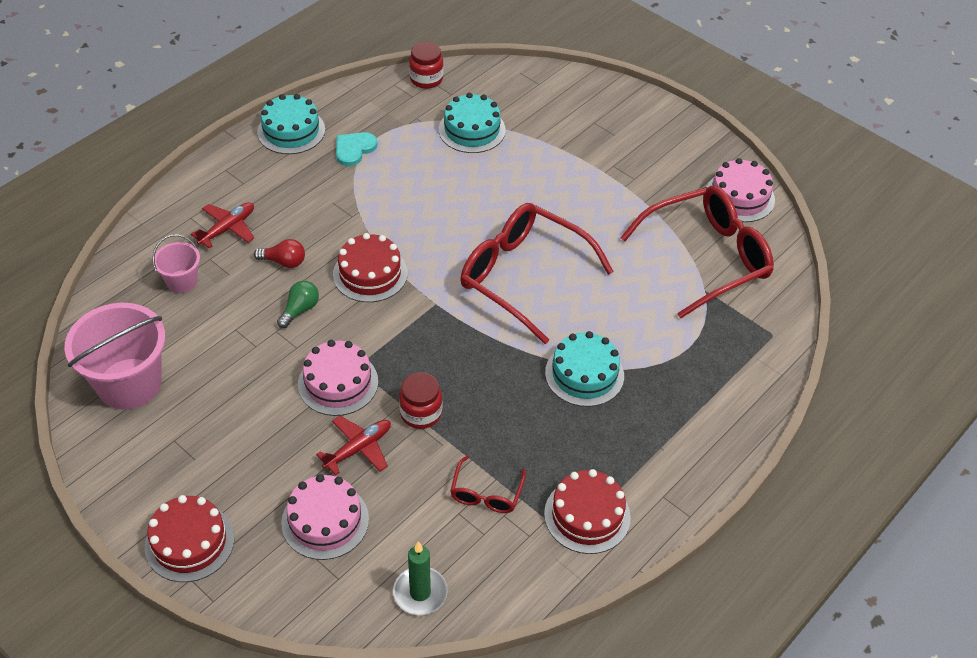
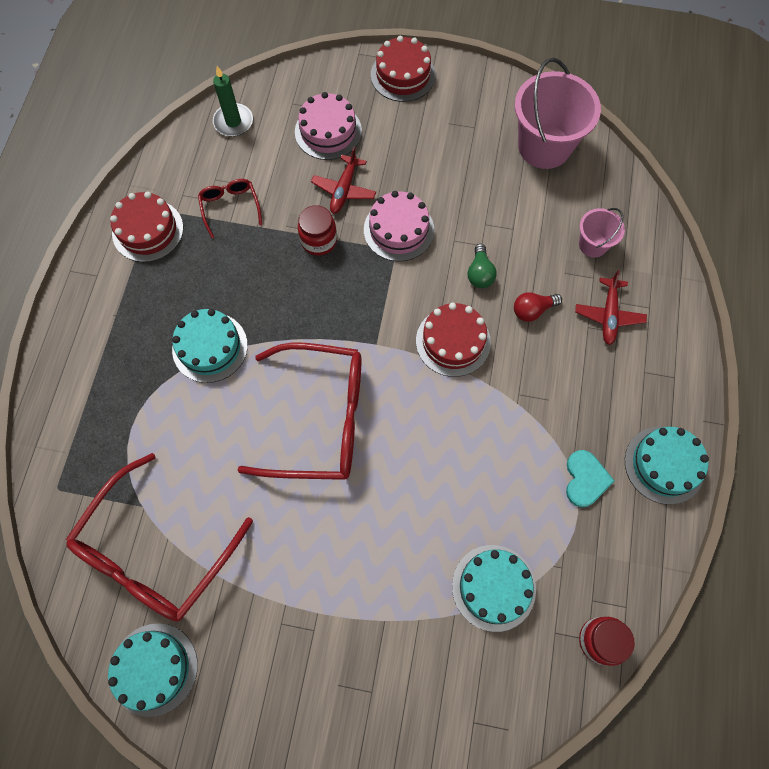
camera: 150 degrees right, 20 degrees up
pink cake [706,158,775,222] -> turquoise cake [108,623,198,717]

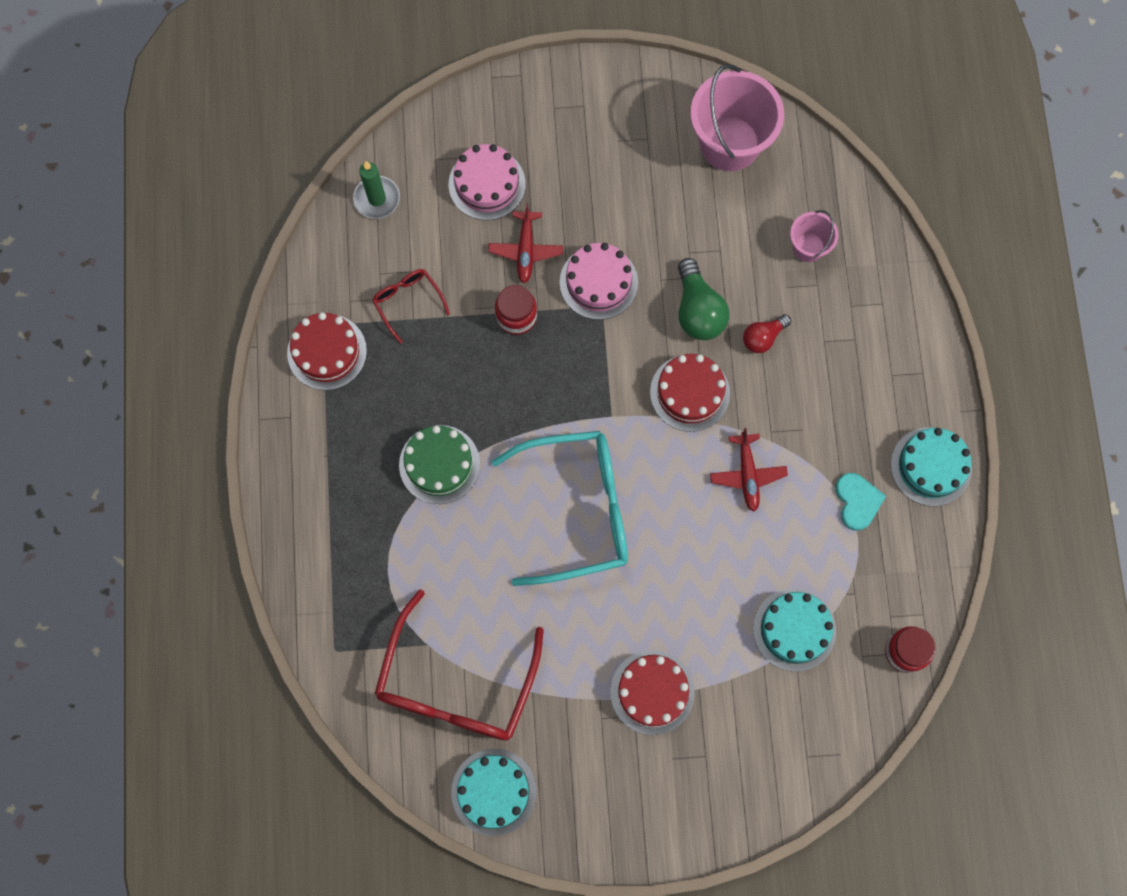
camera: 15 degrees left, 5 degrees up
turquoise cake [172,309,248,383] -> green cake [399,425,480,504]
red glasses [237,342,362,480] -> turquoise glasses [491,431,628,586]
red cake [371,36,436,102] -> red cake moved to [610,650,695,735]
green light bulb [468,244,496,288] -> green light bulb [678,258,729,340], size x1.62
red plane [575,270,647,345] -> red plane moved to [710,428,788,512]

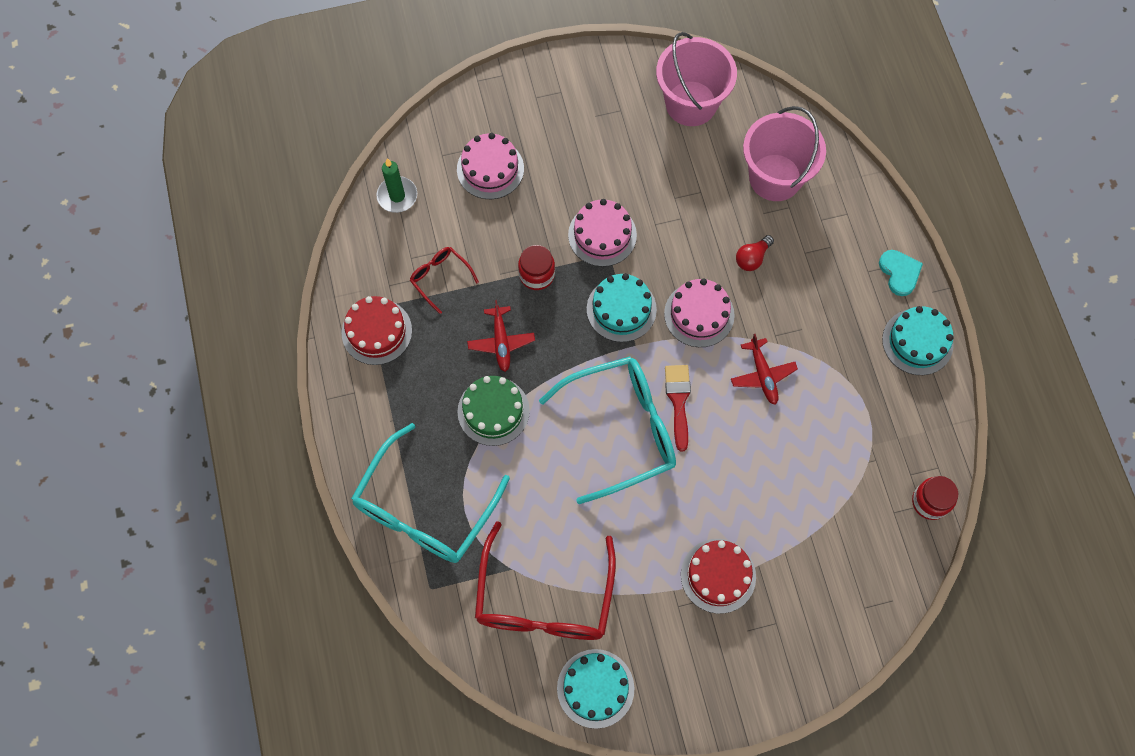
camera: 10 degrees left, 5 degrees down
red plane [488,203,563,283] -> red plane moved to [467,300,535,372]
red cake [650,354,730,432] -> pink cake [664,278,735,347]
green light bulb [678,258,729,340] -> none
turquoise cake [753,588,836,672] -> turquoise cake moved to [587,273,657,342]
pink bucket [790,210,839,262] -> pink bucket [743,106,826,201], size x1.94
turquoise heart [836,473,886,531] -> turquoise heart moved to [879,250,923,296]
none -> turquoise glasses [351,423,510,563]
none -> red brush [665,365,691,451]

